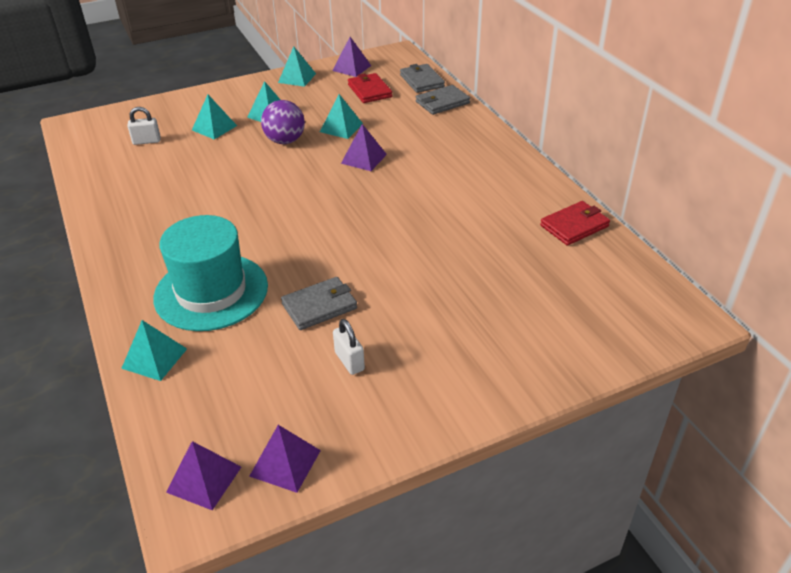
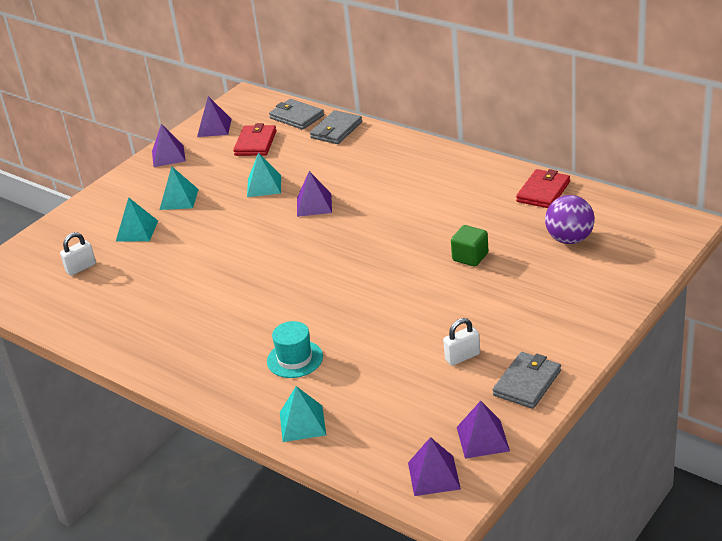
camera: 25 degrees left, 5 degrees down
turquoise hat [153,215,268,331] -> turquoise hat [267,321,323,378], size x0.52
purple ball [261,100,305,144] -> purple ball moved to [545,195,595,244]
turquoise pyramid [278,46,316,87] -> purple pyramid [152,124,186,167]
grey wallet [281,277,357,330] -> grey wallet moved to [493,352,561,409]
white padlock [333,319,365,375] -> white padlock turned 60 degrees counterclockwise [443,318,480,366]
red wallet [348,73,392,103] -> red wallet turned 60 degrees clockwise [233,123,276,156]
none -> green cube [451,225,488,266]

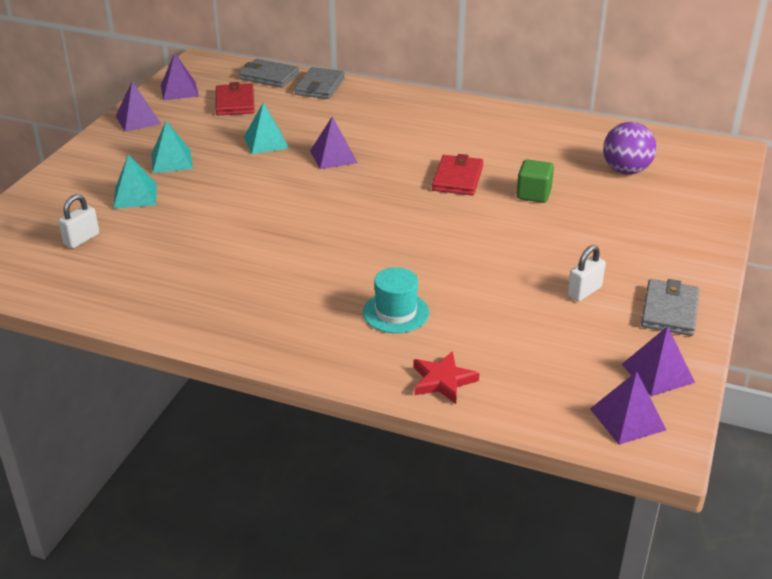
camera: 20 degrees left, 0 degrees up
turquoise pyramid [280,386,326,442] -> red star [413,351,479,404]
red wallet [516,169,570,208] -> red wallet moved to [432,154,483,195]

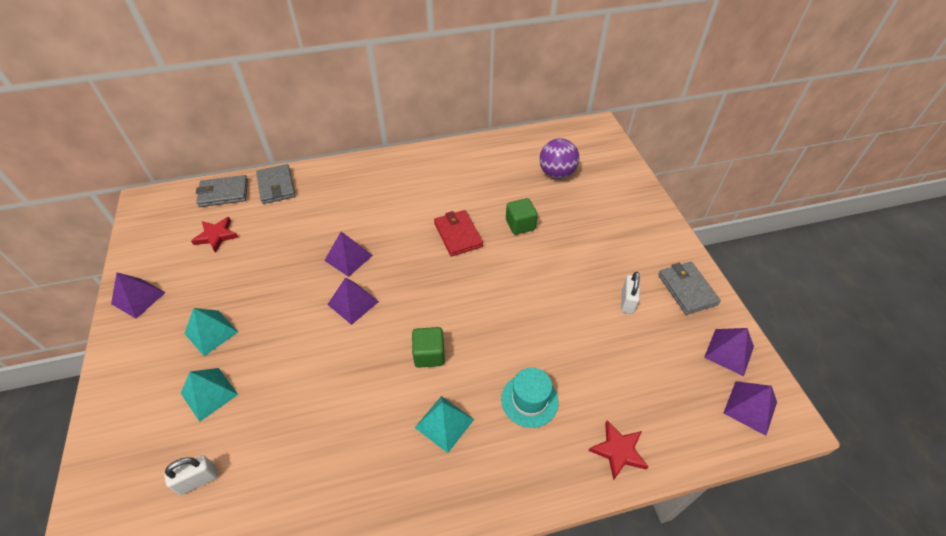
camera: 35 degrees left, 15 degrees up
white padlock [58,194,99,249] -> white padlock turned 60 degrees clockwise [164,455,218,495]
purple pyramid [161,53,199,100] -> purple pyramid moved to [327,277,379,325]
red wallet [215,82,255,115] -> red star [191,217,239,253]
turquoise pyramid [244,103,289,154] -> turquoise pyramid moved to [415,396,474,453]
none -> green cube [412,327,445,368]

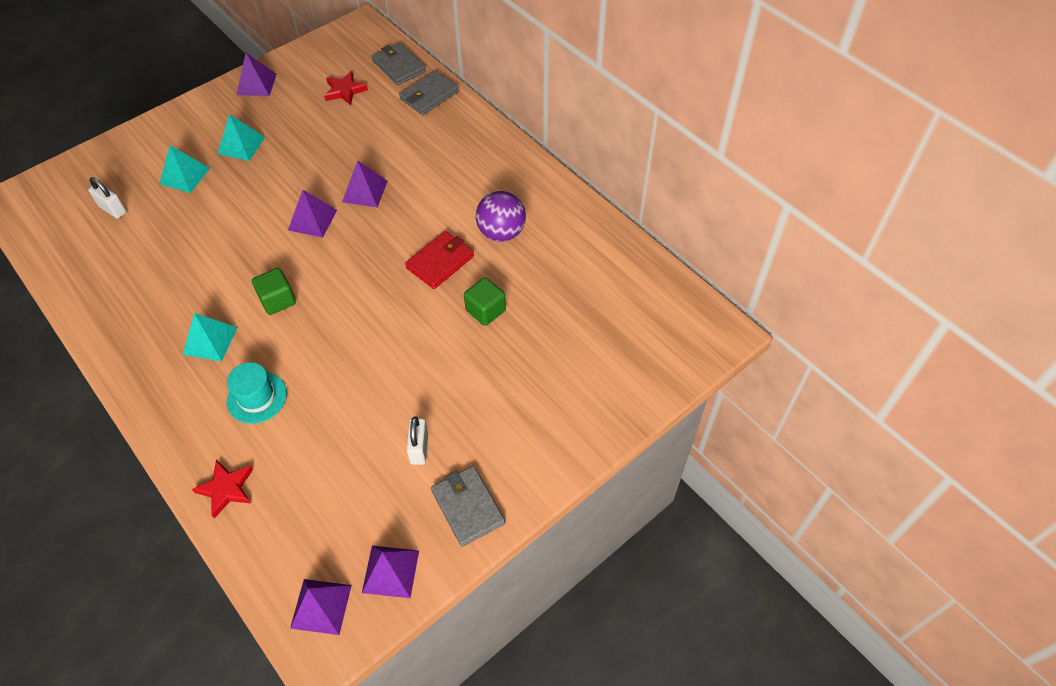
camera: 65 degrees right, 5 degrees up
purple ball [539,138,580,179] -> purple ball moved to [476,191,526,242]
white padlock [621,272,640,314] -> white padlock turned 75 degrees counterclockwise [406,416,428,465]
grey wallet [658,262,721,315] -> grey wallet turned 75 degrees counterclockwise [431,466,505,547]

